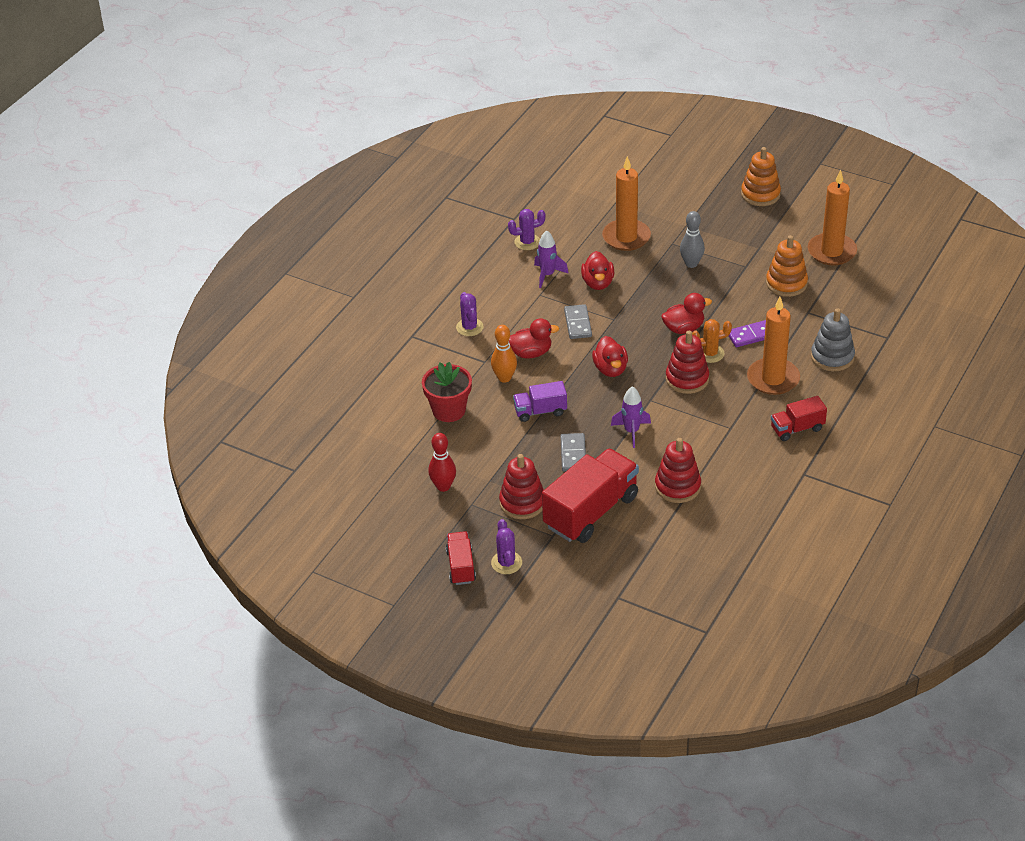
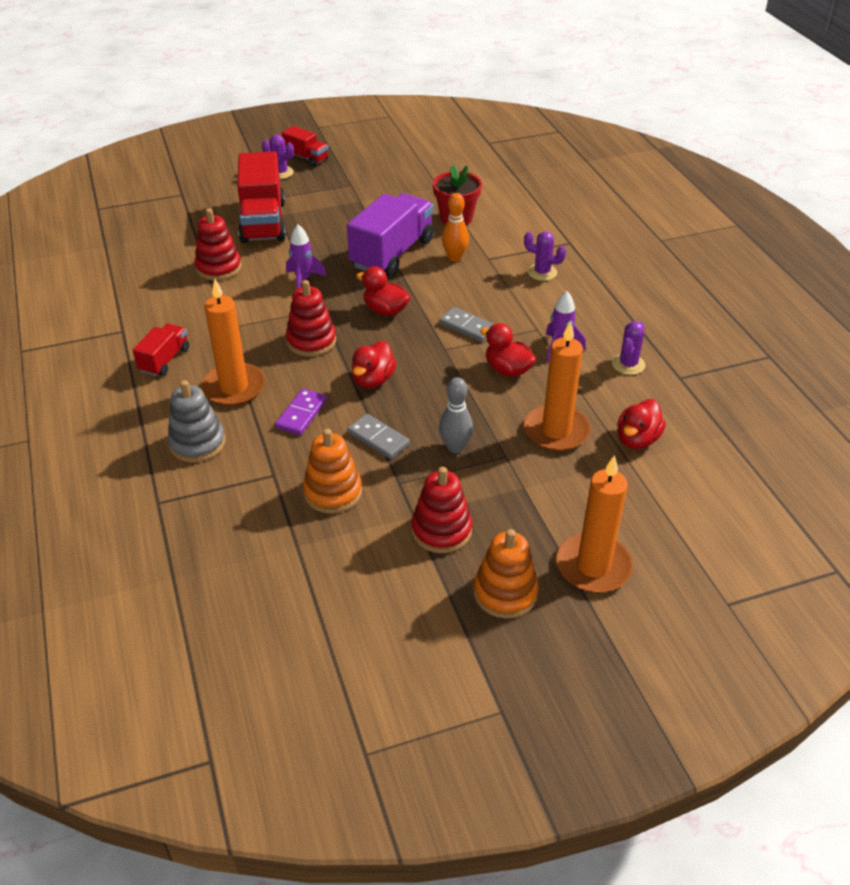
camera: 130 degrees right, 0 degrees up
red bowling pin [428,433,456,492] -> none
red stacking toy [499,454,544,519] -> red stacking toy moved to [411,467,472,553]
red duck [509,318,559,359] -> red duck moved to [617,399,666,449]
purple truck [513,381,567,422] -> purple truck [347,193,434,277], size x1.91
grey domino [561,433,586,471] -> grey domino moved to [347,414,410,459]
orange cactus [692,319,732,363] -> none
orange candle [808,170,857,265] -> orange candle moved to [556,455,633,593]

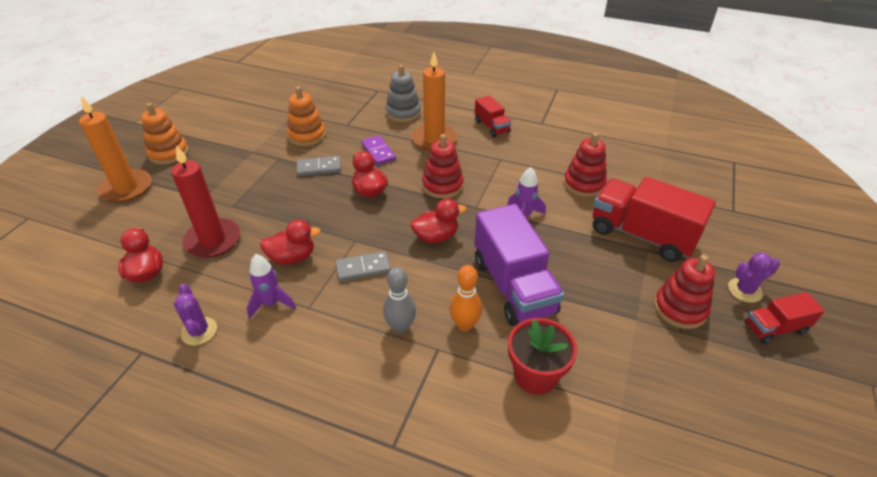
camera: 130 degrees right, 0 degrees up
red stacking toy [411,467,472,553] -> red stacking toy moved to [654,255,715,329]
grey bowling pin [439,377,473,453] -> grey bowling pin moved to [383,267,416,334]
purple cactus [524,231,566,281] -> none
orange candle [524,321,591,451] -> red candle [171,145,240,258]

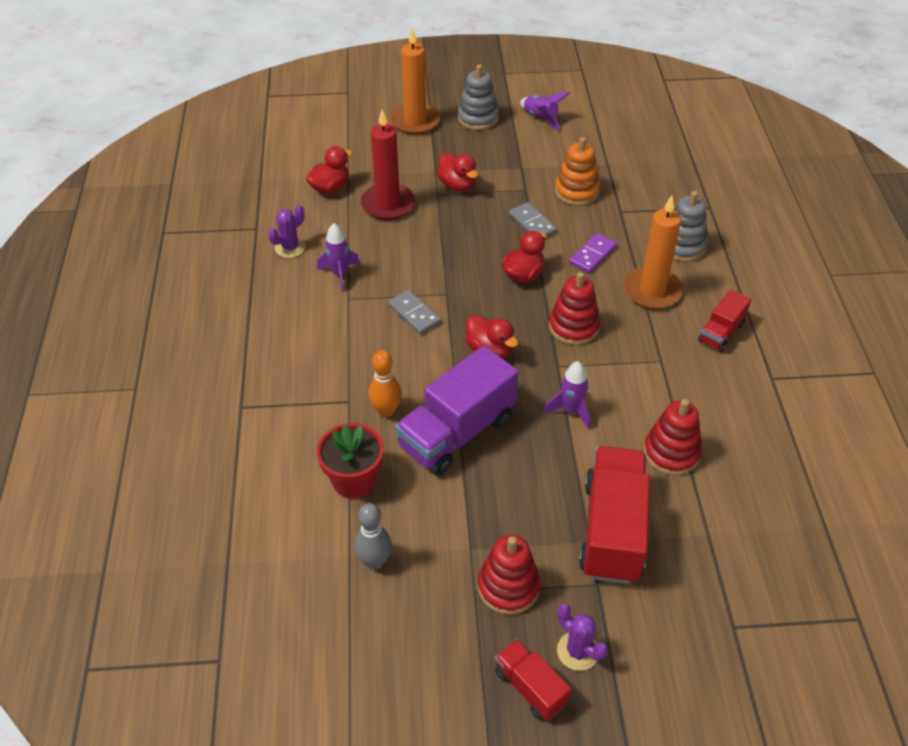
camera: 65 degrees right, 5 degrees up
orange stacking toy [141,103,189,165] -> grey stacking toy [458,64,499,130]
red duck [260,220,321,264] -> red duck moved to [437,153,478,191]
grey bowling pin [383,267,416,334] -> grey bowling pin moved to [354,503,392,569]
none -> purple rocket [520,92,570,130]

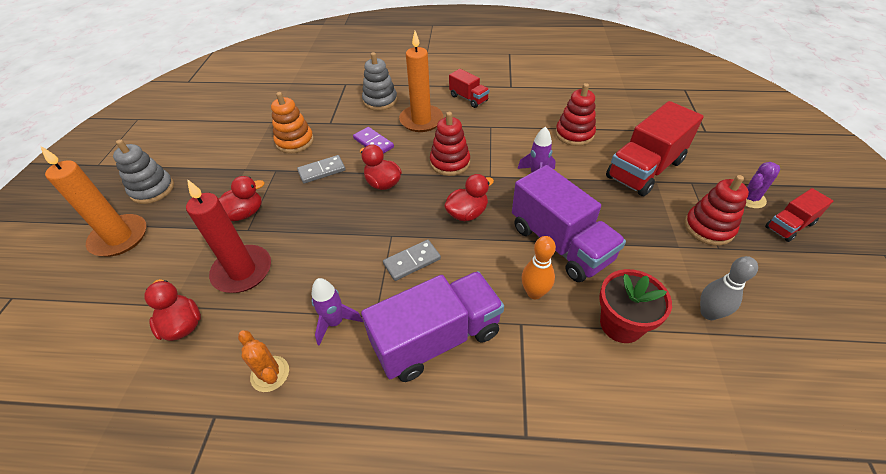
camera: 80 degrees left, 0 degrees up
purple cactus [268,205,306,258] -> orange cactus [238,330,289,392]
purple rocket [520,92,570,130] -> none
red truck [579,446,650,584] -> red truck turned 60 degrees counterclockwise [606,101,704,196]
none -> purple truck [361,271,504,382]

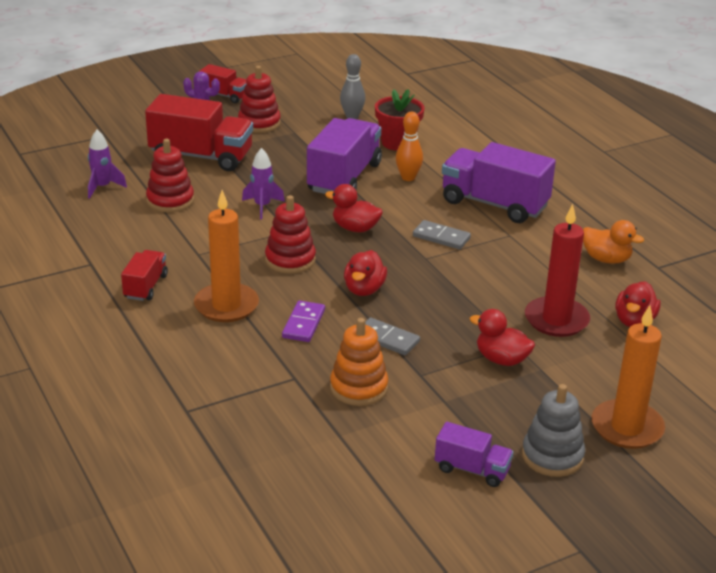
camera: 125 degrees left, 15 degrees down
orange cactus [238,330,289,392] -> orange duck [583,220,644,264]
purple rocket [311,278,363,345] -> purple rocket moved to [88,130,127,199]
grey stacking toy [362,52,397,111] -> none
none -> purple truck [435,422,513,487]

